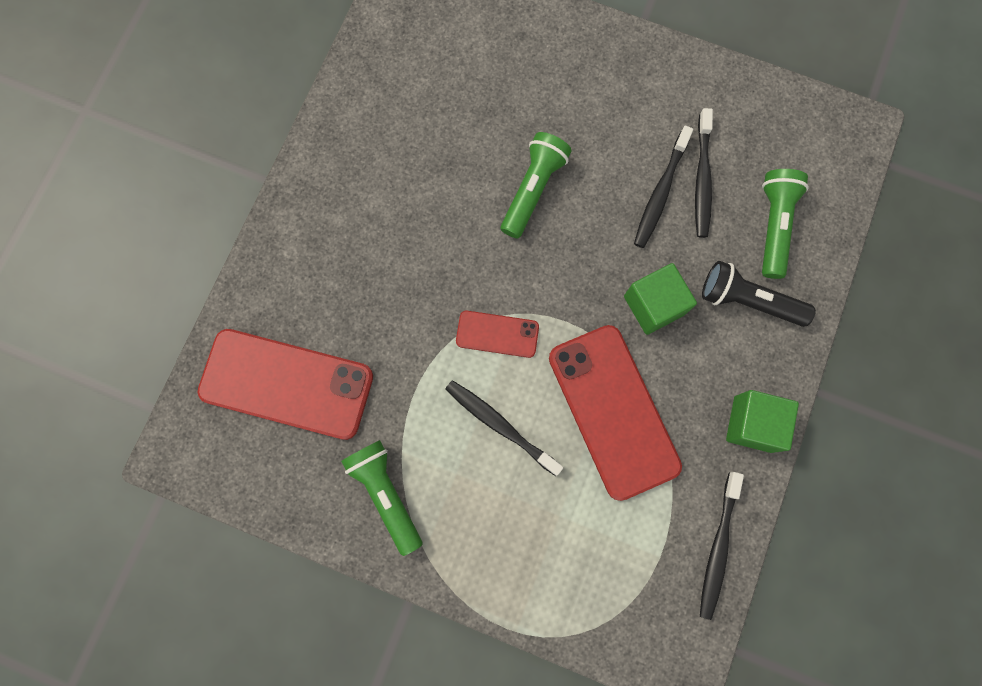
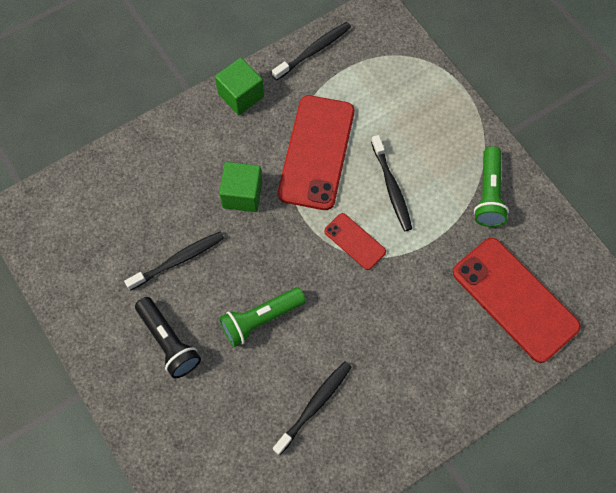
camera: 145 degrees left, 10 degrees down
black toothbrush [695,108,713,238] -> black toothbrush moved to [273,361,352,455]
black flashlight [702,261,816,327] -> black flashlight moved to [135,297,201,378]
green flashlight [762,169,809,279] -> none

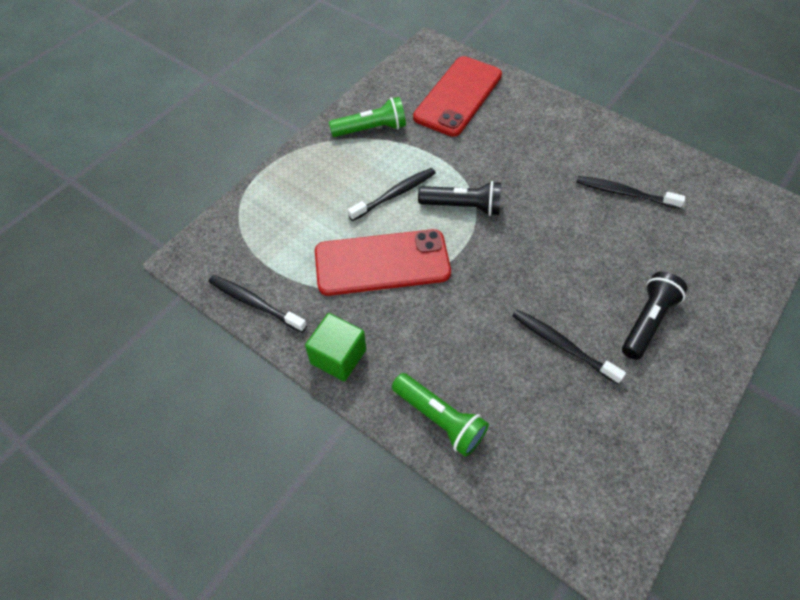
camera: 110 degrees left, 10 degrees down
green cube [219,162,262,212] -> none
green flashlight [219,287,306,347] -> green flashlight moved to [392,373,489,457]
red phone [324,213,386,270] -> black flashlight [418,181,501,216]

